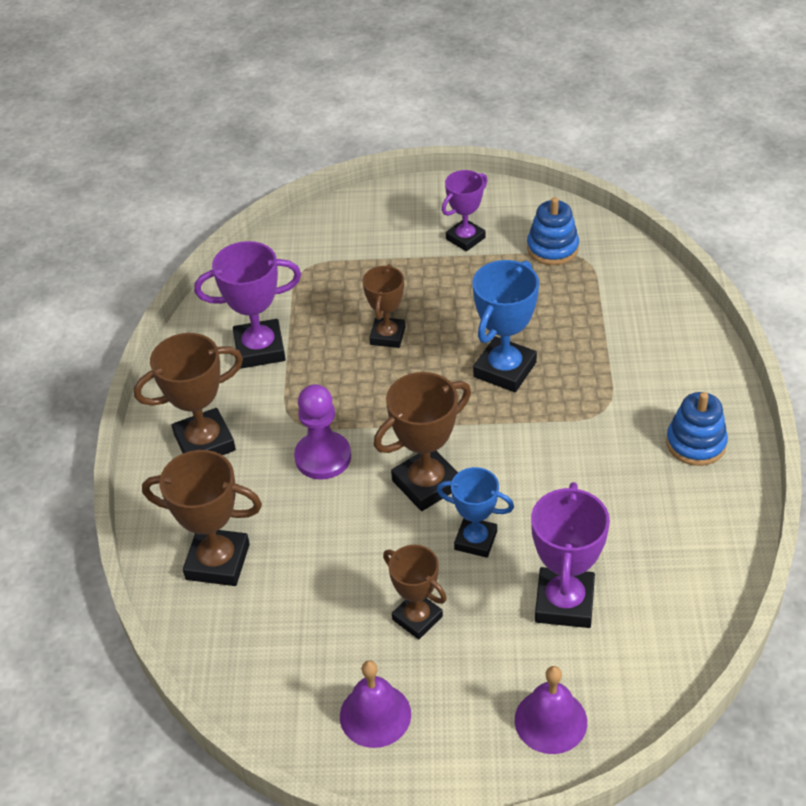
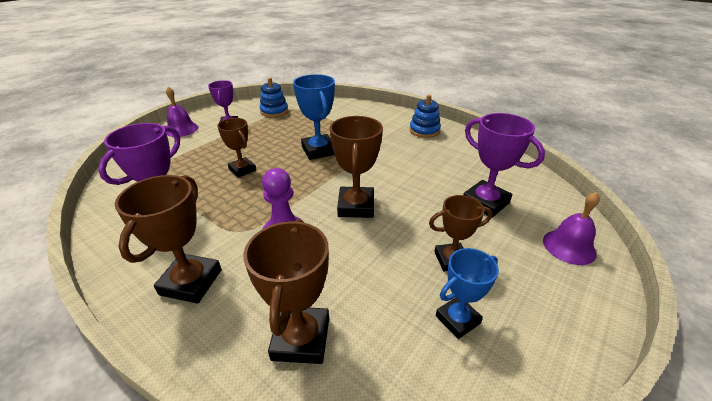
camera: 55 degrees left, 10 degrees down
brown trophy [142,450,262,586] -> brown trophy turned 45 degrees counterclockwise [243,219,329,364]
purple bell [340,660,411,748] -> purple bell moved to [166,87,198,137]
blue trophy [437,467,514,558] -> blue trophy moved to [436,248,499,339]

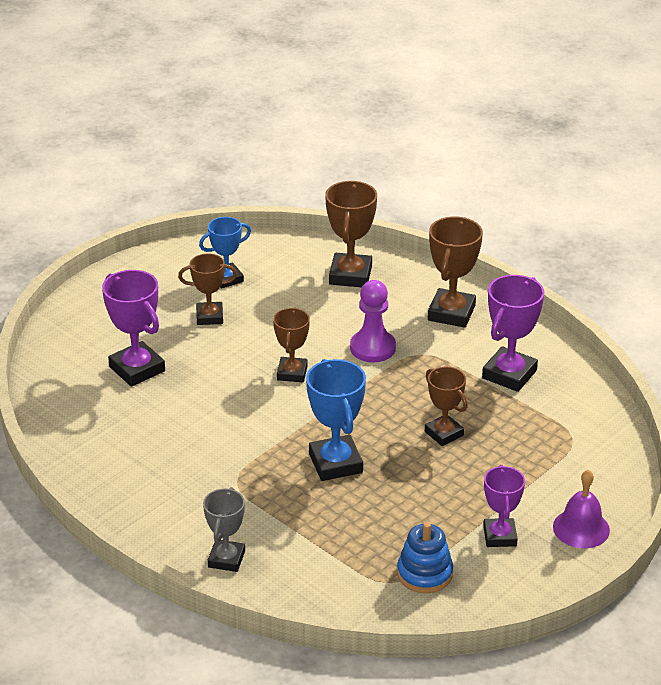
camera: 175 degrees left, 0 degrees up
brown trophy [330,116,383,218] -> brown trophy [273,307,310,382], size x0.66
blue stacking toy [409,95,441,138] -> none
purple bell [543,192,600,265] -> none
none -> grey trophy [203,487,245,572]

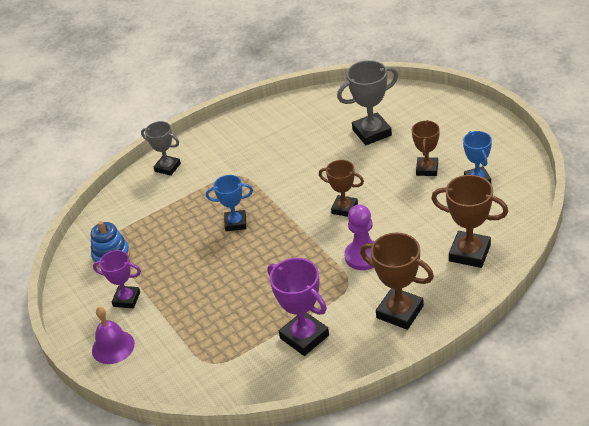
camera: 110 degrees right, 5 degrees up
purple trophy [102,270,165,387] -> grey trophy [337,60,398,145]
blue trophy [306,359,366,481] -> blue trophy [206,175,253,232], size x0.66
brown trophy [425,367,468,446] -> none

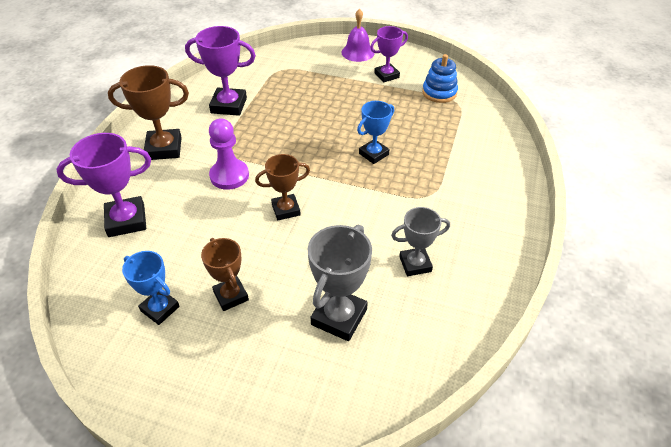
camera: 135 degrees right, 5 degrees up
grey trophy [141,121,181,176] -> grey trophy moved to [391,207,450,276]
brown trophy [431,175,508,268] -> purple trophy [56,133,151,237]

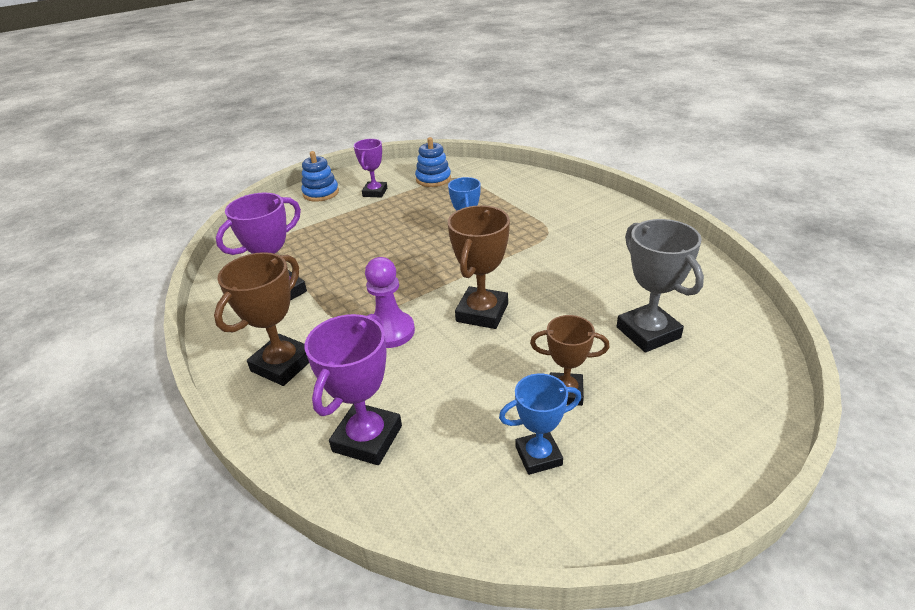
camera: 50 degrees left, 10 degrees down
brown trophy [255,154,310,220] -> brown trophy [448,205,510,329], size x1.51
purple bell [341,9,374,62] -> blue stacking toy [301,151,339,202]
grey trophy [391,207,450,276] -> none

